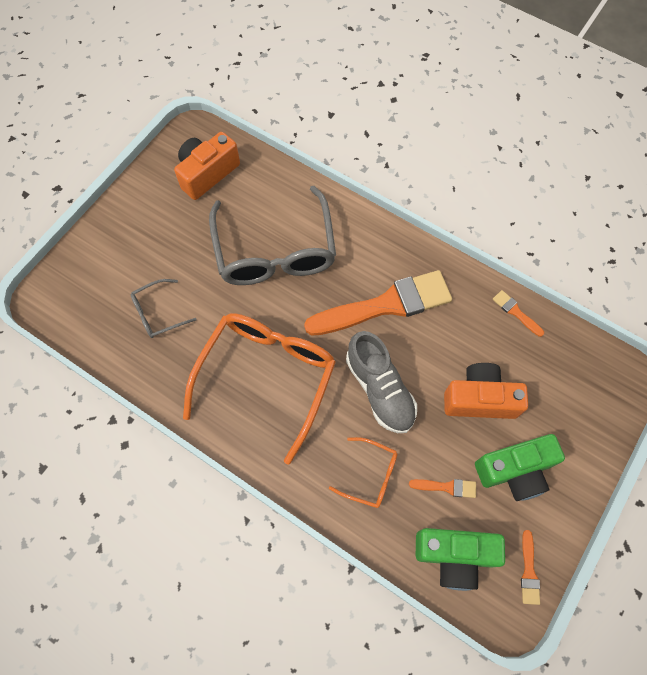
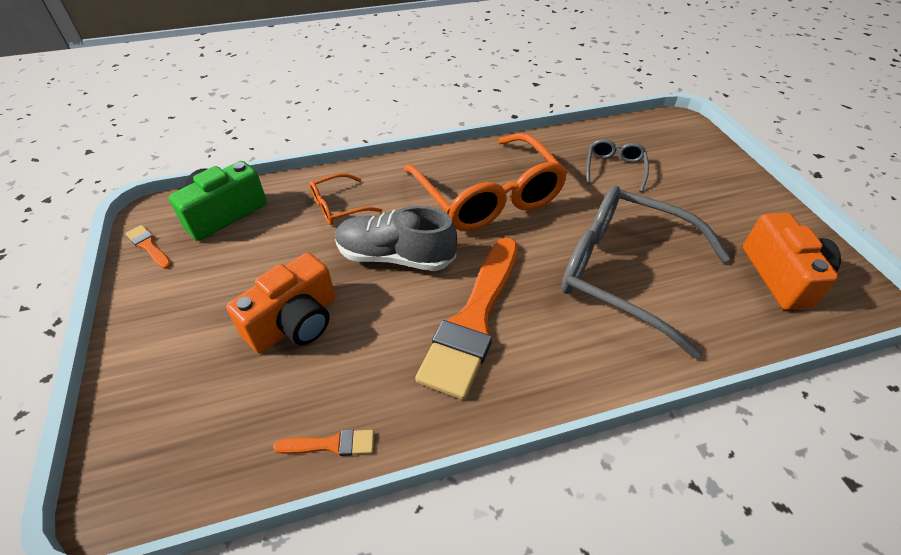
camera: 130 degrees right, 20 degrees down
orange brush [409,479,476,498] -> none
green camera [475,434,565,501] -> none

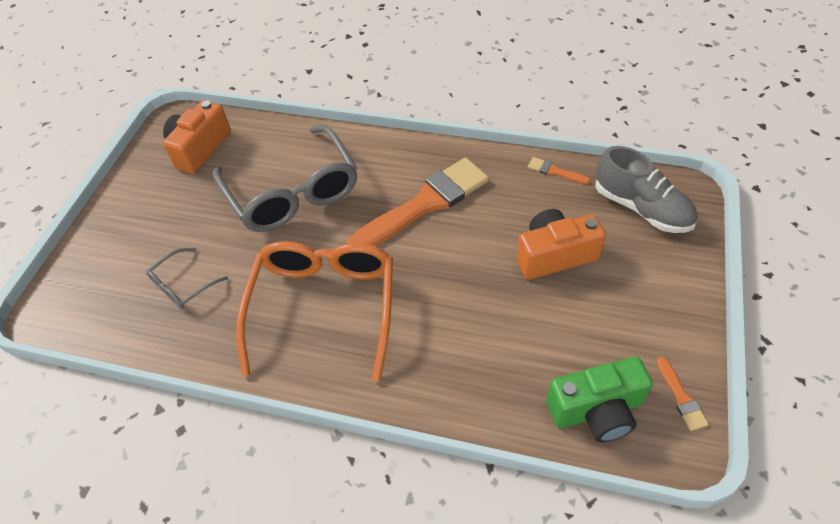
camera: 145 degrees left, 5 degrees up
orange glasses [309,173,382,225] -> none
grey shoe [335,206,457,271] -> grey shoe moved to [595,146,697,233]

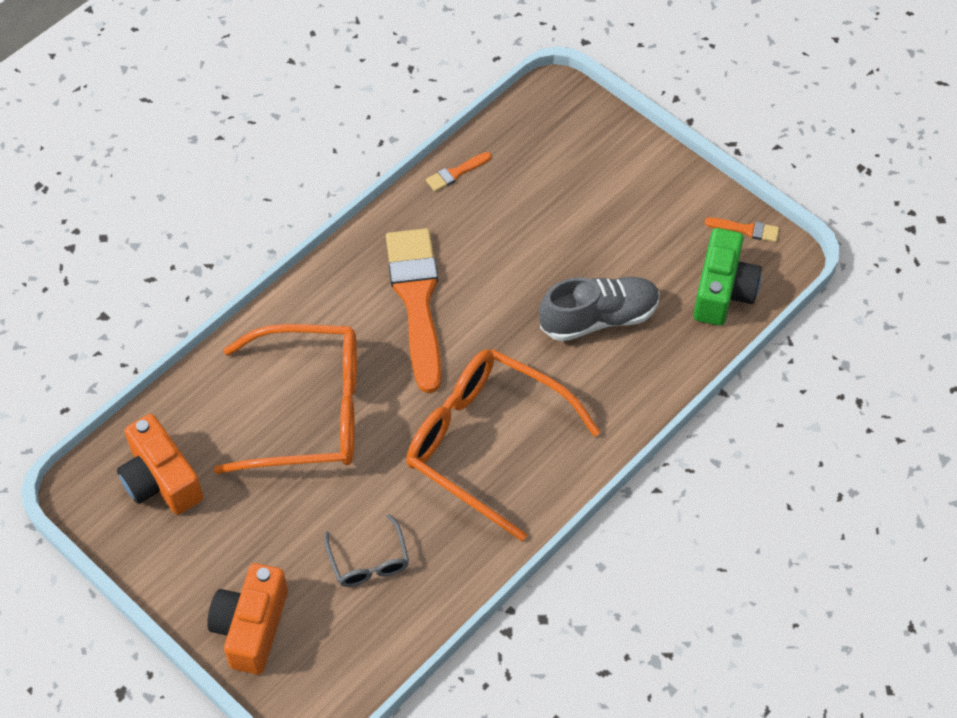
camera: 65 degrees left, 5 degrees up
grey glasses [212,125,357,232] -> orange glasses [214,324,357,474]
orange camera [517,209,606,279] -> orange camera moved to [207,563,288,675]
grey shoe [595,146,697,233] -> grey shoe moved to [539,277,660,342]

